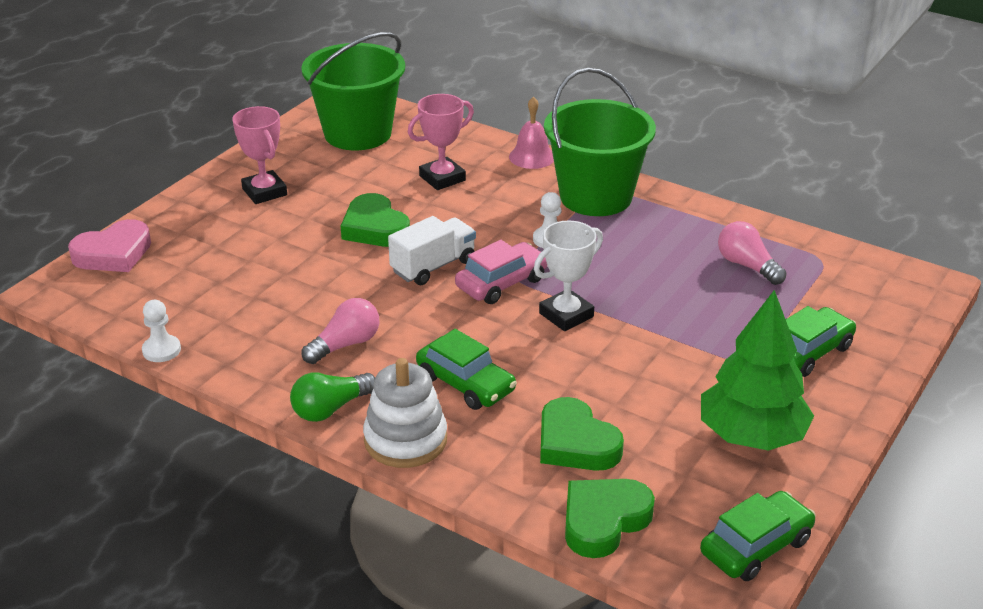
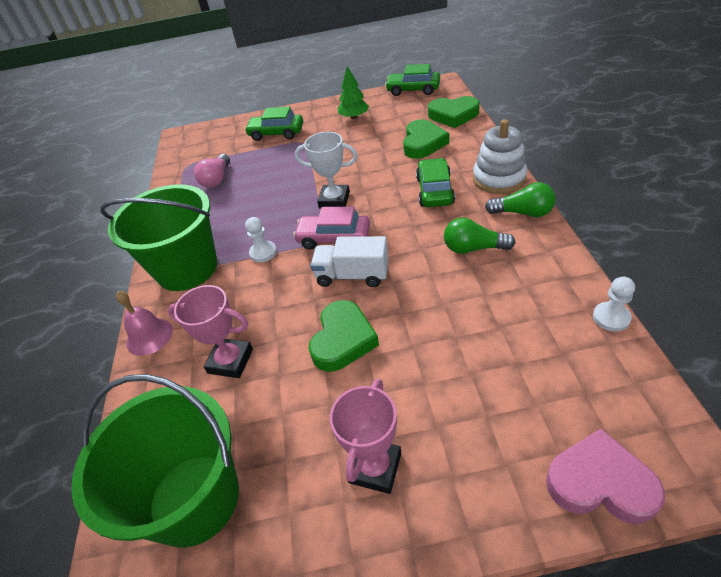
camera: 125 degrees left, 10 degrees up
pink light bulb [302,298,379,364] -> green light bulb [444,217,515,254]
green tree [701,290,814,451] -> green tree [337,66,369,119], size x0.57

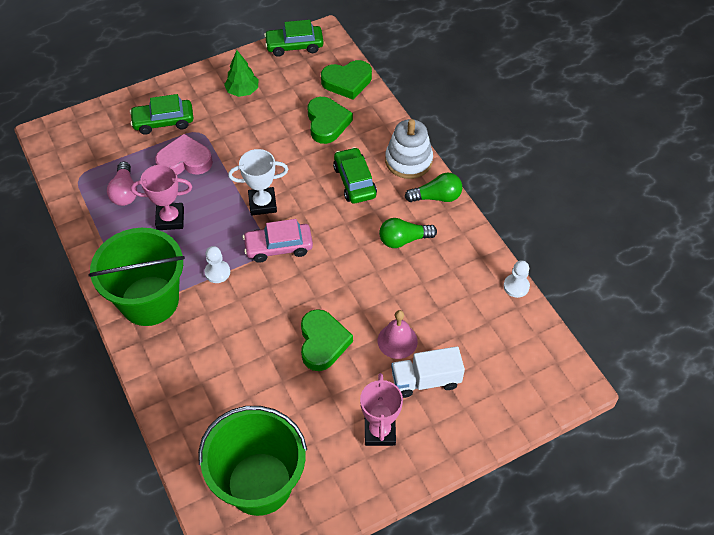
camera: 25 degrees left, 10 degrees up
pink bell [116,291,173,356] -> pink bell moved to [378,310,418,359]
pink trophy [168,285,253,378] -> pink trophy moved to [131,165,192,230]
white truck [310,236,389,287] -> white truck moved to [391,346,465,398]
pink heart [546,429,665,524] -> pink heart moved to [155,134,213,175]

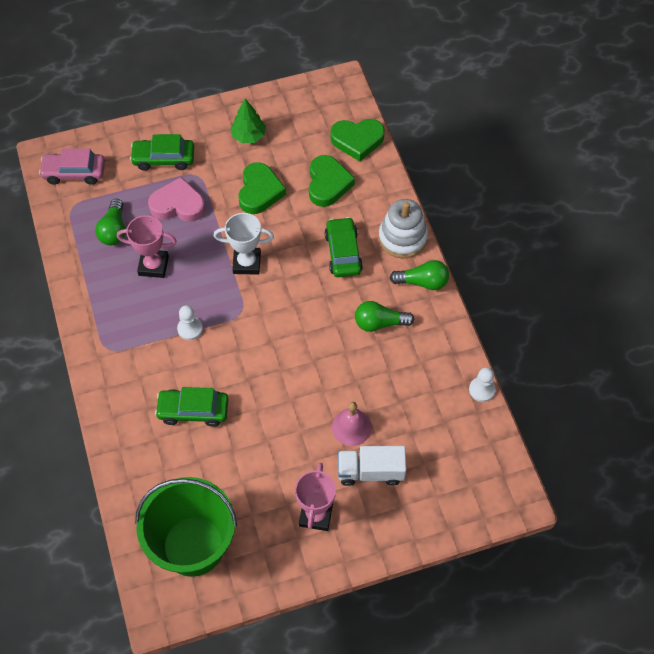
camera: 10 degrees right, 5 degrees up
green bucket [88,228,185,326] -> none
pink light bulb [107,162,137,206] -> green light bulb [95,199,125,245]
pink car [243,219,313,263] -> pink car moved to [39,148,105,185]
green car [264,20,323,57] -> green car moved to [155,387,228,427]
green heart [301,309,353,371] -> green heart moved to [238,162,286,214]

